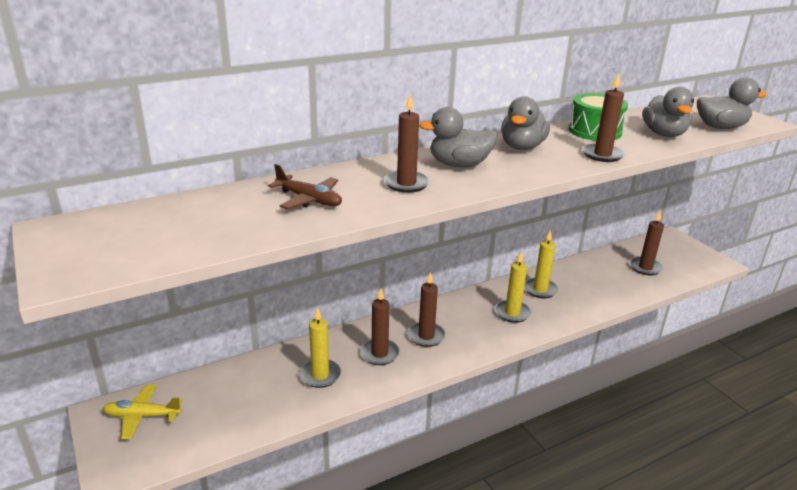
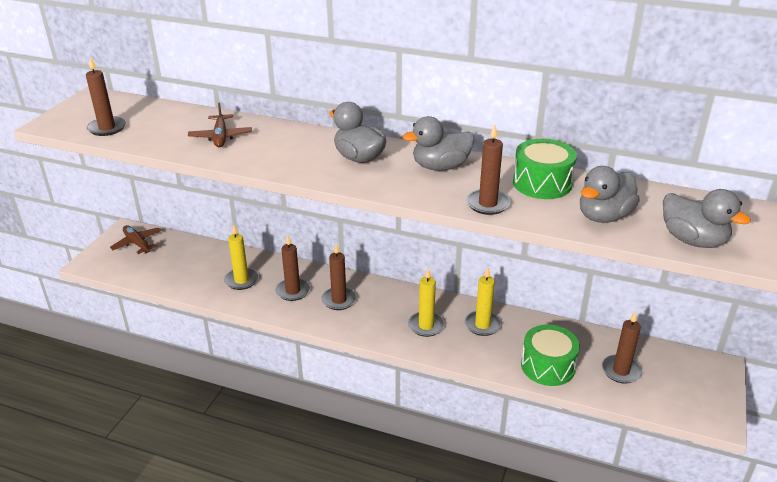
camera: 50 degrees right, 5 degrees up
yellow plane [103,384,182,439] -> brown plane [110,225,161,254]
brown candle [384,95,430,193] -> brown candle moved to [86,57,126,136]
none -> green drum [521,325,580,386]

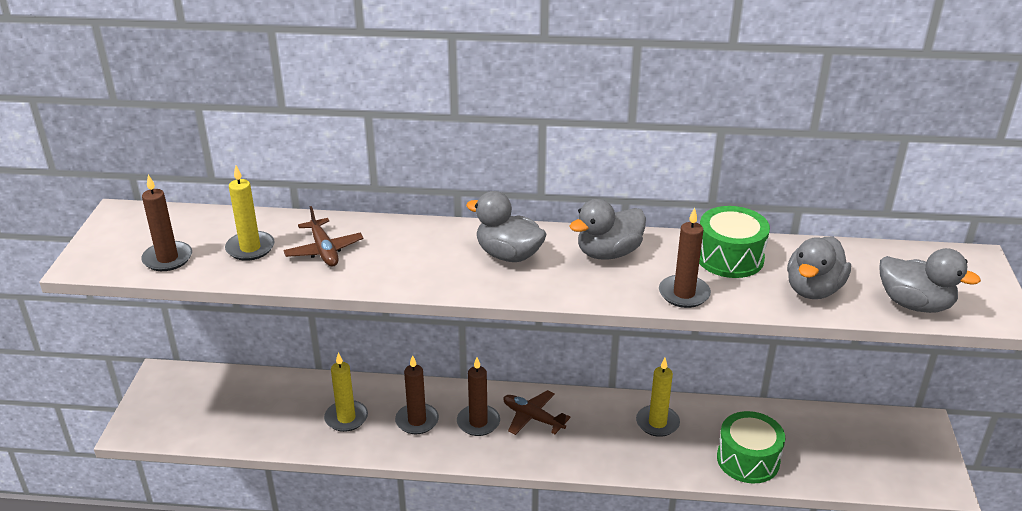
camera: 15 degrees left, 0 degrees up
brown plane [110,225,161,254] -> brown plane moved to [503,390,571,435]
yellow candle [408,268,445,337] -> yellow candle moved to [225,166,274,261]
brown candle [602,311,642,384] -> none

